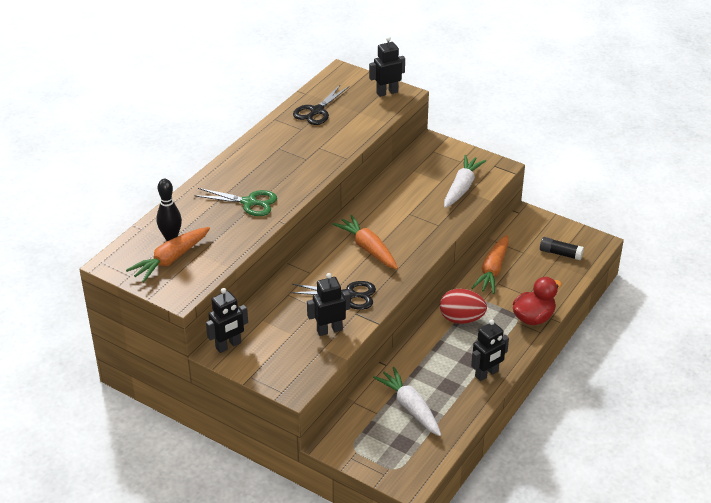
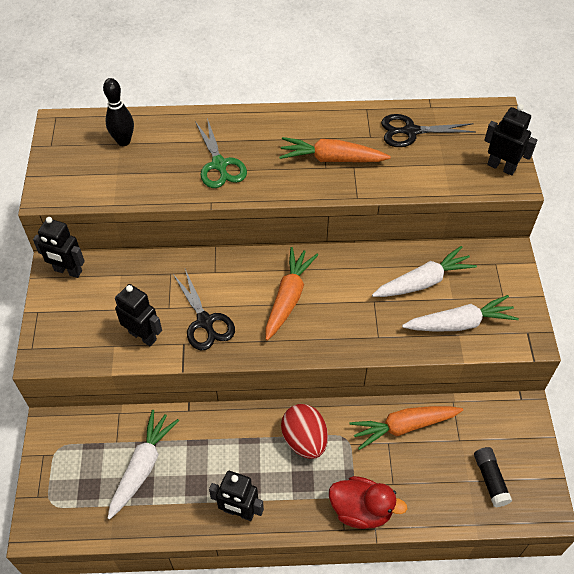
camera: 55 degrees right, 15 degrees up
orange carrot [126,227,210,283] -> orange carrot moved to [279,137,391,162]
none -> white carrot [372,246,477,297]

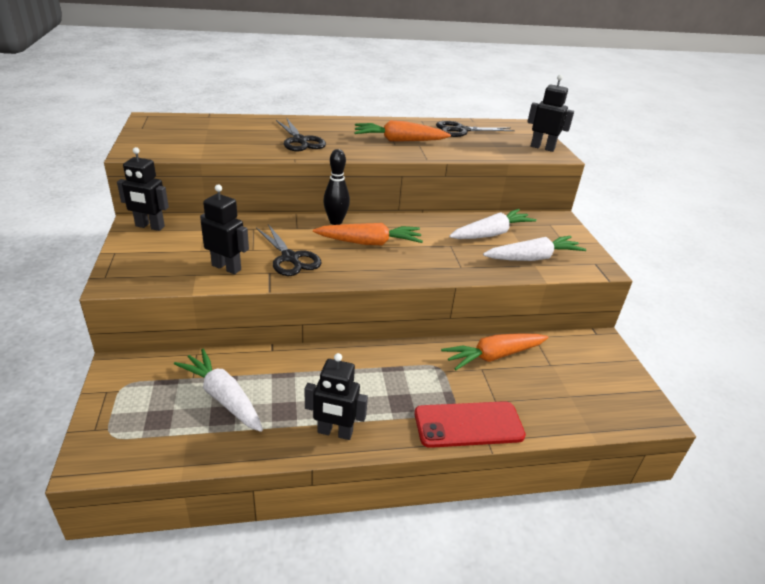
camera: 10 degrees left, 20 degrees down
black bowling pin [103,78,134,146] -> black bowling pin moved to [323,149,350,225]
white carrot [108,410,179,519] -> white carrot turned 60 degrees counterclockwise [174,349,263,432]
green scissors [195,118,247,188] -> black scissors [276,119,326,151]
orange carrot [266,247,318,341] -> orange carrot turned 75 degrees clockwise [313,223,423,245]
red egg [281,404,328,459] -> none
red duck [329,476,407,529] -> red phone [414,401,526,448]
black glue stick [474,447,512,507] -> none

